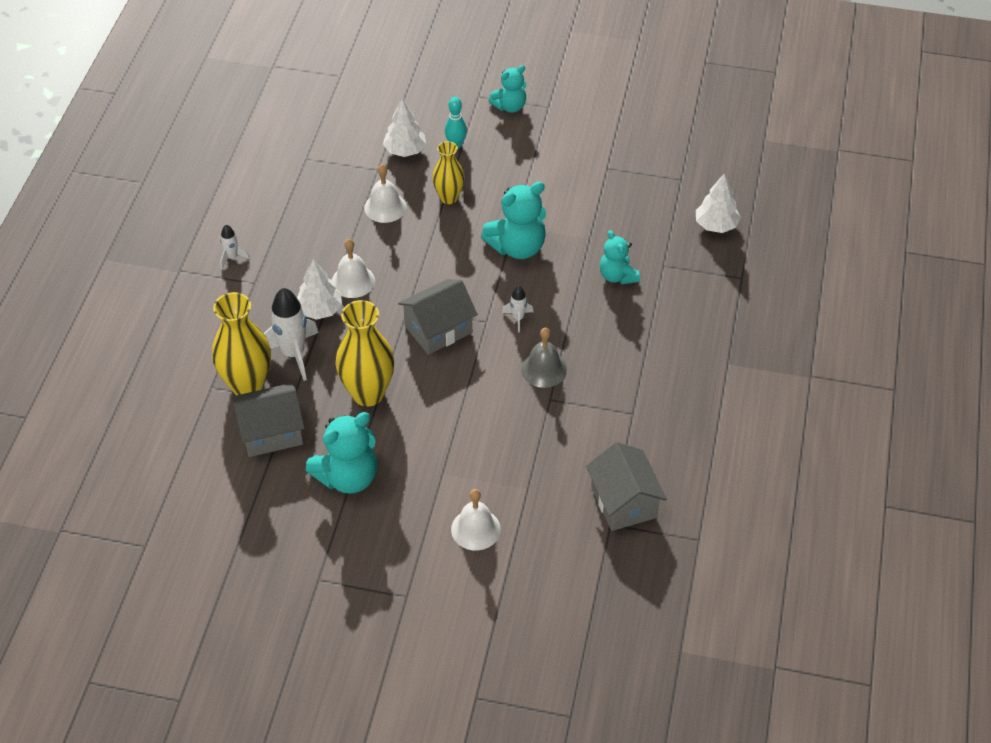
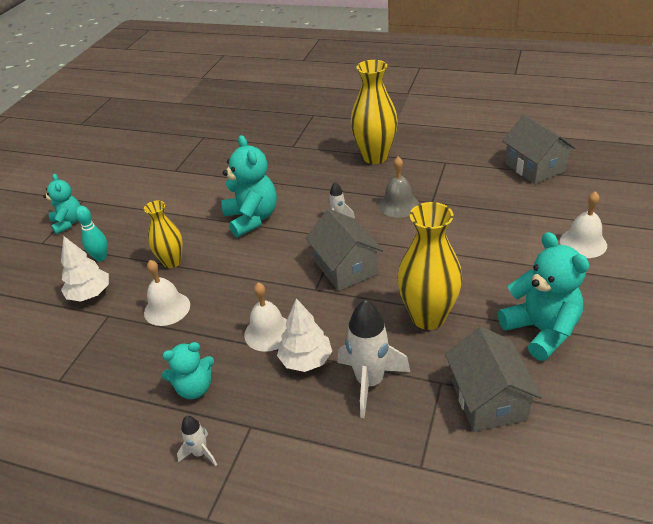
camera: 80 degrees left, 10 degrees down
yellow vase [212,292,271,395] -> yellow vase moved to [351,60,398,164]
grey house [586,442,667,531] -> grey house turned 75 degrees clockwise [502,114,576,184]
turquoise teddy bear [600,230,640,284] -> turquoise teddy bear moved to [162,342,214,399]
white tree [696,174,741,233] -> none

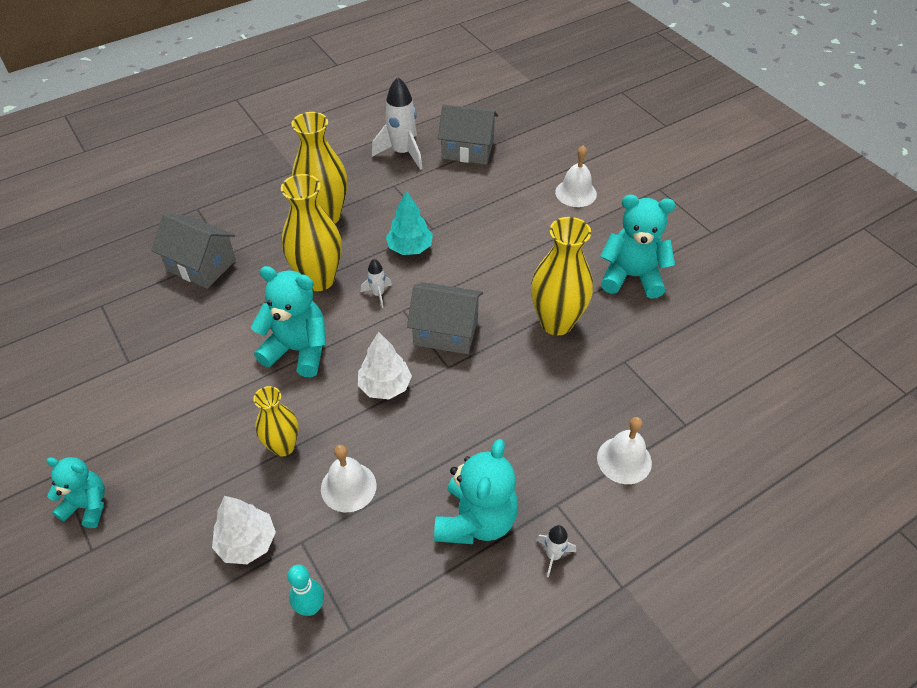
camera: 55 degrees left, 10 degrees up
turquoise bowling pin [75,206,107,261] -> turquoise bowling pin moved to [287,564,324,616]
turquoise teddy bear [162,342,214,399] -> turquoise teddy bear [434,439,518,544], size x1.59
white bell [244,283,287,352] -> white bell moved to [597,417,652,484]
white tree [277,298,332,372] -> white tree moved to [358,331,412,399]
white rocket [337,299,410,418] -> white rocket moved to [372,77,423,170]
grey bell [379,157,419,218] -> turquoise tree [386,190,433,255]
grey house [445,327,542,432] -> grey house moved to [151,214,236,289]
none -> yellow vase [281,174,342,291]

